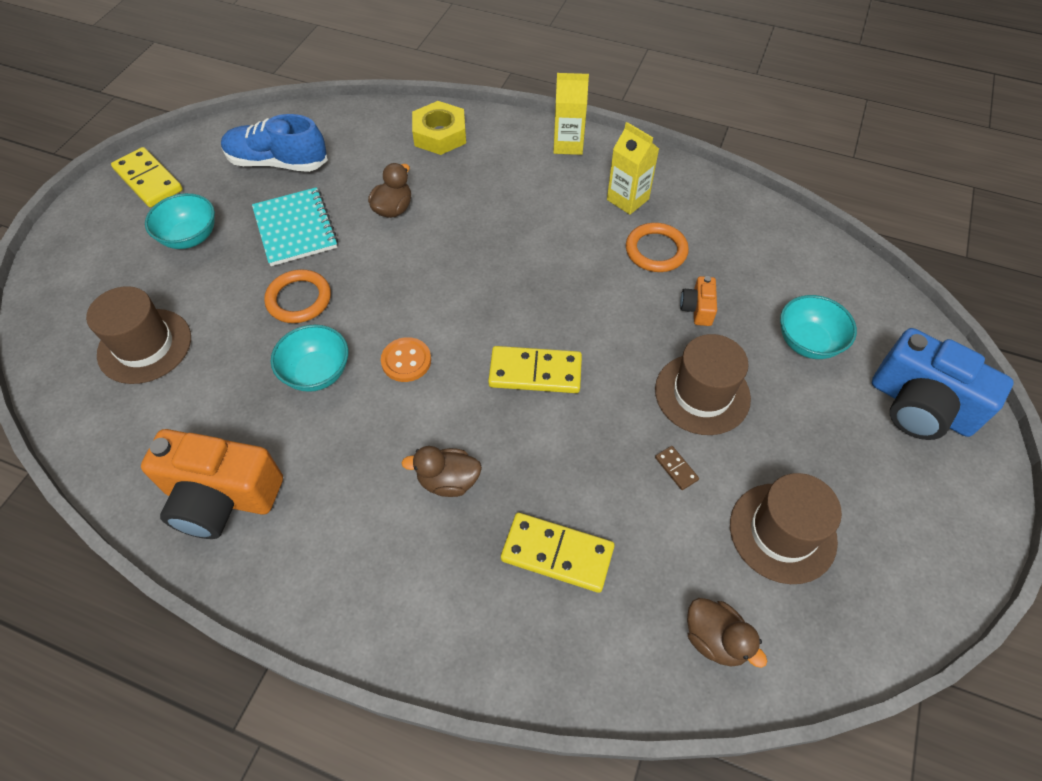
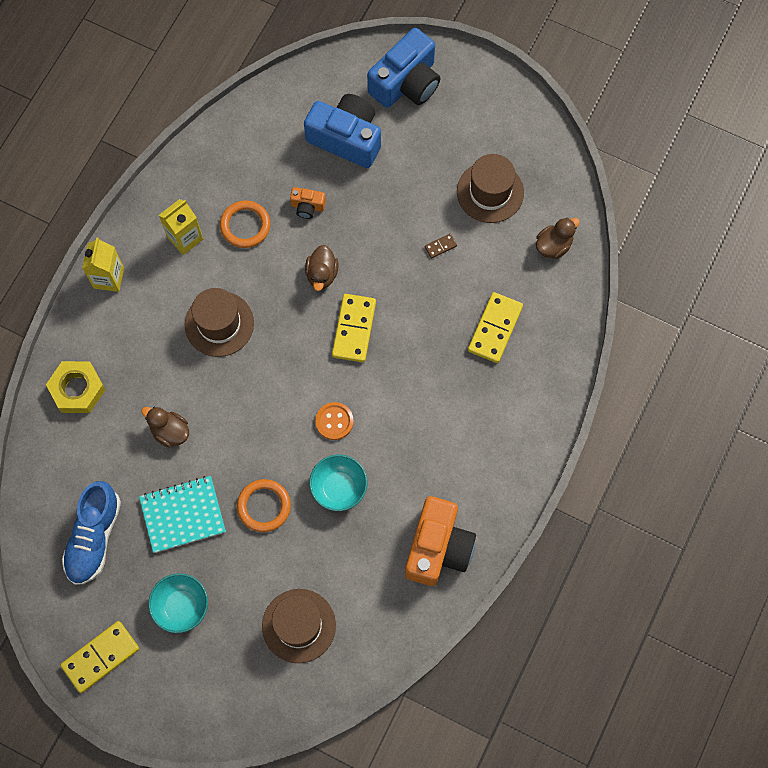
camera: 85 degrees left, 15 degrees up
brown duck [401,446,482,497] -> brown duck moved to [305,245,339,291]
brown hat [655,334,751,435] -> brown hat moved to [185,288,254,357]
turquoise bowl [780,295,857,359] -> blue camera [304,94,381,168]

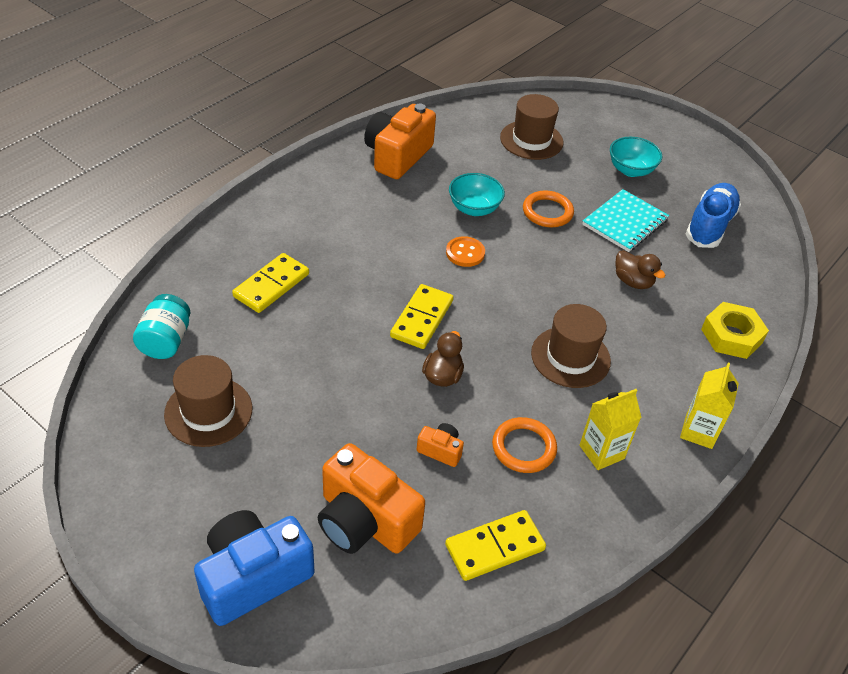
camera: 170 degrees left, 25 degrees down
yellow domino [60,621,139,693] -> yellow domino moved to [445,510,546,581]
turquoise notebook [139,476,226,553] -> turquoise notebook turned 45 degrees counterclockwise [582,189,669,252]
blue camera [304,94,381,168] -> orange camera [318,443,425,554]
brown domino [425,234,457,259] -> none
brown duck [536,217,580,259] -> turquoise jar [133,294,190,359]

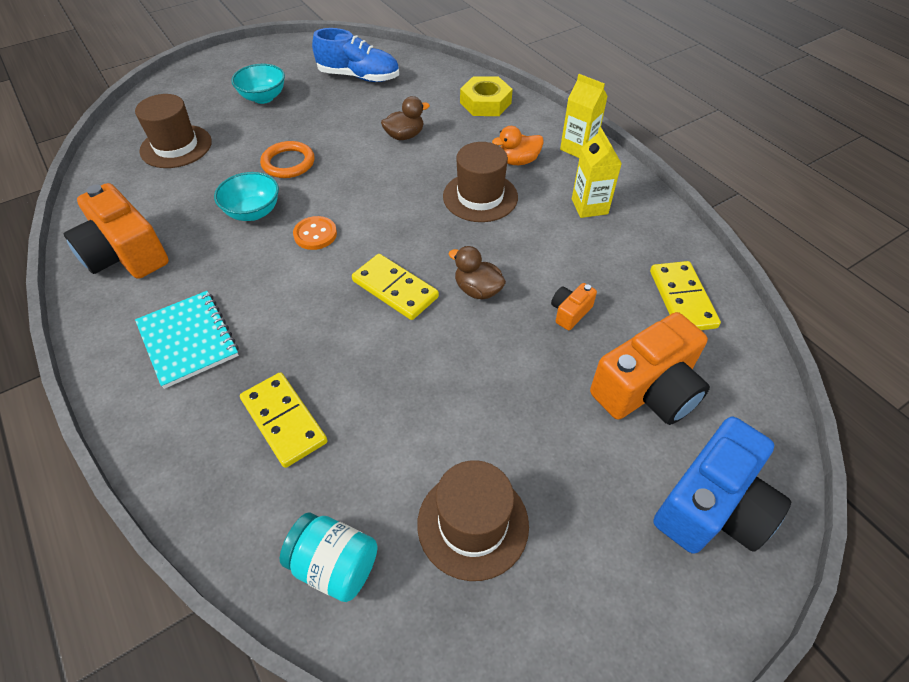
camera: 70 degrees left, 5 degrees up
blue camera [194,510,315,626] -> blue camera turned 120 degrees counterclockwise [653,417,791,554]
orange ring [492,417,557,473] -> none
turquoise notebook [582,189,669,252] -> turquoise notebook moved to [135,291,239,389]
blue shoe [686,183,741,248] -> blue shoe turned 150 degrees clockwise [312,28,399,82]
none -> orange duck [492,126,544,165]

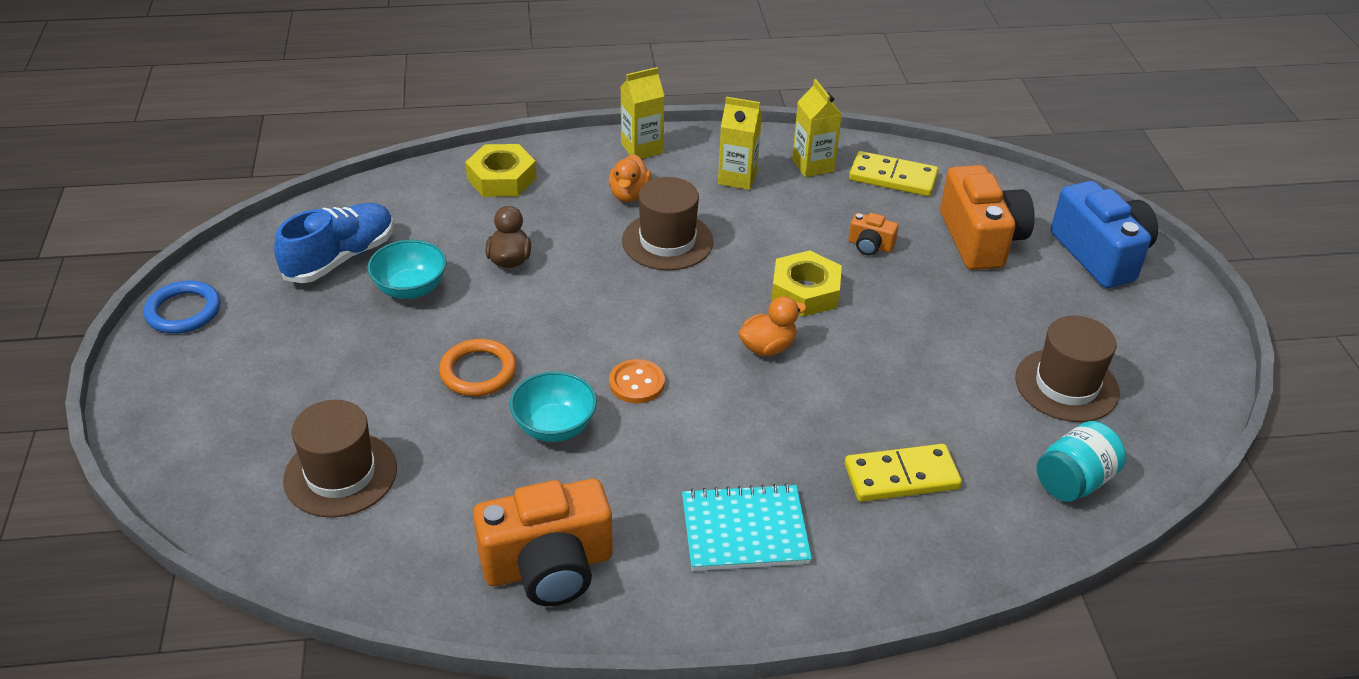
camera: 65 degrees left, 10 degrees down
turquoise bowl [231,64,285,104] -> turquoise bowl moved to [367,240,446,299]
yellow domino [352,254,439,320] -> orange duck [739,296,807,356]
brown duck [449,246,506,300] -> yellow nut [771,250,842,317]
orange camera [551,283,597,330] -> orange camera turned 45 degrees counterclockwise [848,213,899,255]
none -> blue ring [144,280,221,334]
none -> yellow carton [792,79,842,177]

